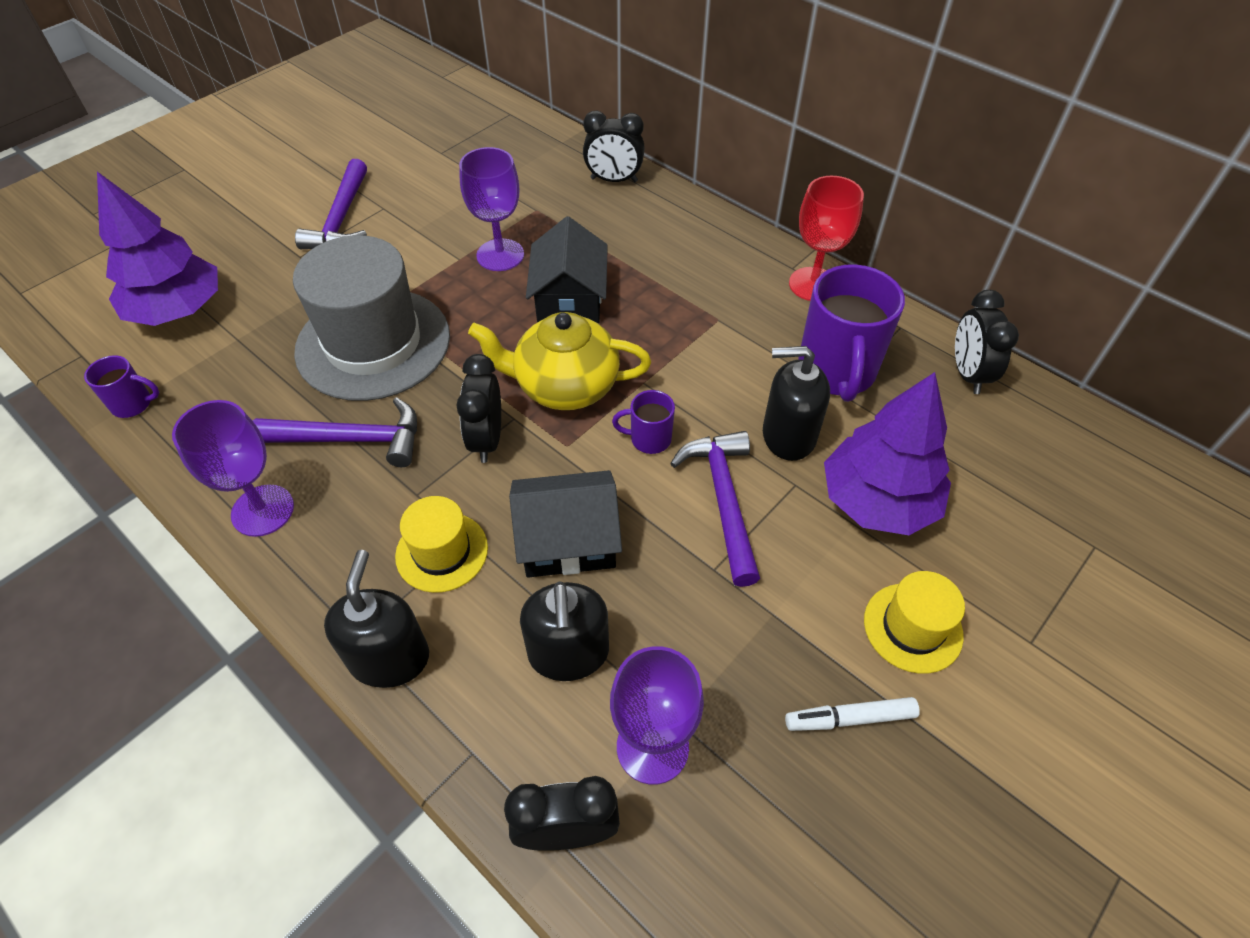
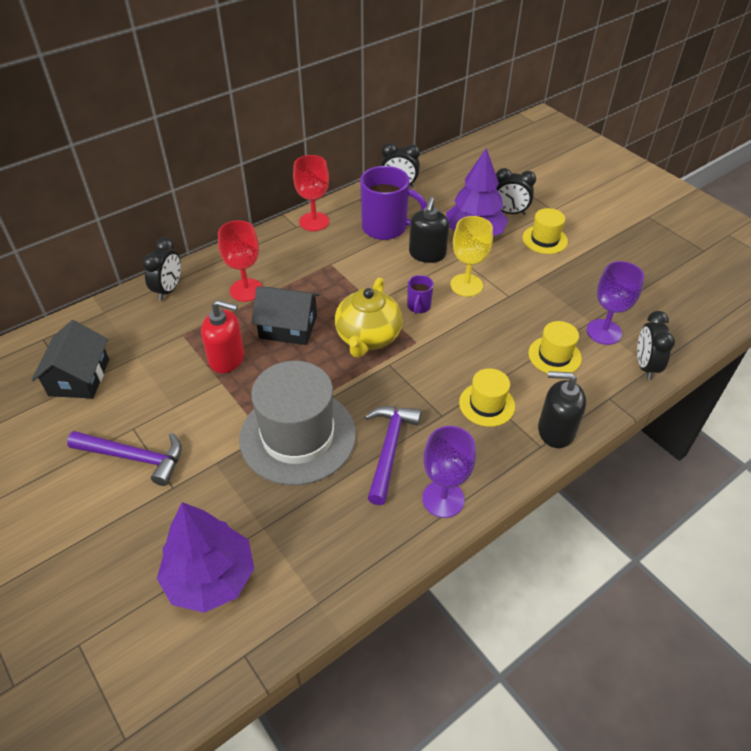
camera: 80 degrees left, 5 degrees down
purple mug [84,355,160,418] -> none
black clock [456,354,501,463] -> black clock moved to [496,168,536,215]
purple goblet [459,147,524,271] -> red soap dispenser [201,300,244,373]
black house [509,470,622,578] -> black house moved to [32,320,109,398]
black soap dispenser [520,581,609,681] -> yellow hat [528,321,582,374]
purple hammer [670,431,760,587] -> yellow goblet [450,216,493,297]
white marker [785,697,920,731] -> none
none -> red goblet [218,220,263,302]

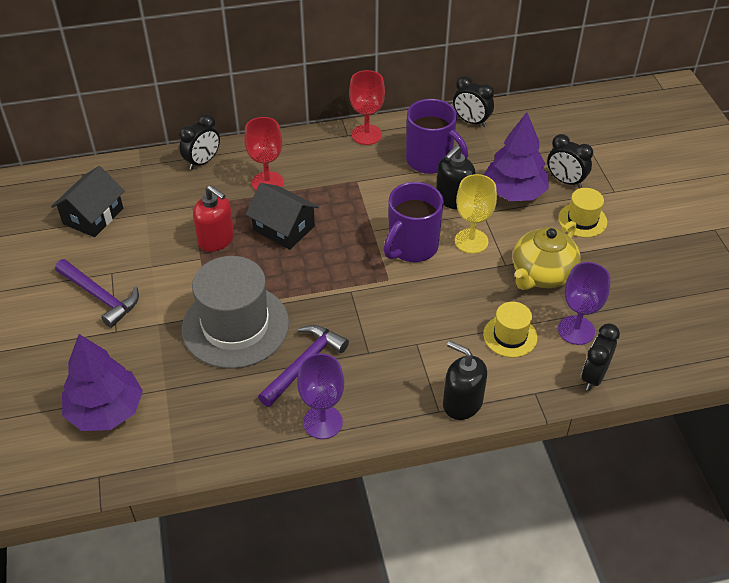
camera: 25 degrees right, 0 degrees up
yellow teapot [335,278,403,358] -> yellow teapot moved to [513,221,581,290]
purple mug [407,275,434,314] -> purple mug [384,182,444,262], size x2.08
yellow hat [459,368,515,427] -> none

